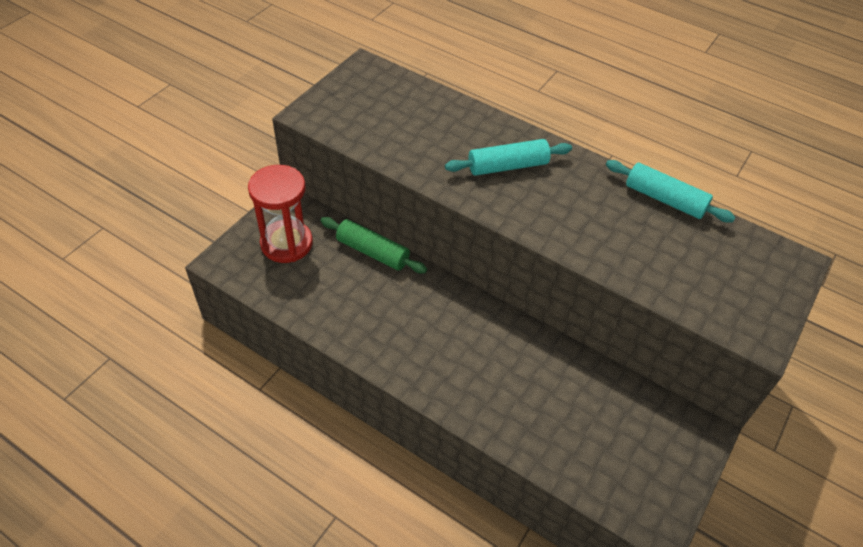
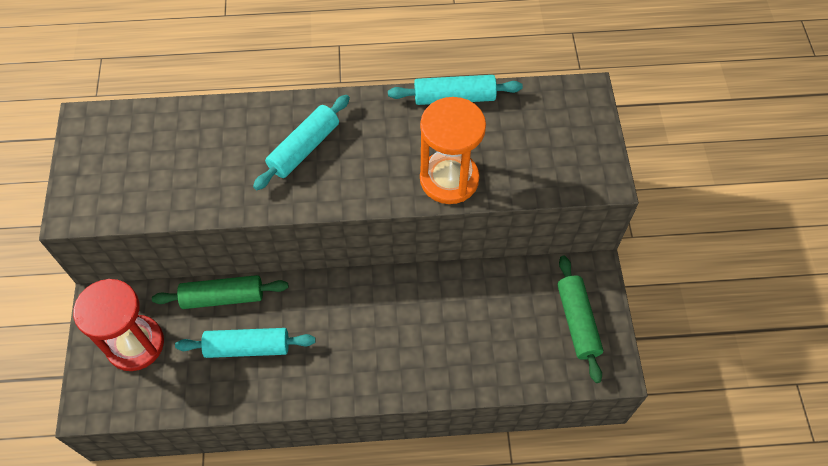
camera: 35 degrees left, 10 degrees up
none -> turquoise rolling pin [175,328,316,358]
none -> orange hourglass [420,97,486,204]
none -> green rolling pin [557,256,603,383]

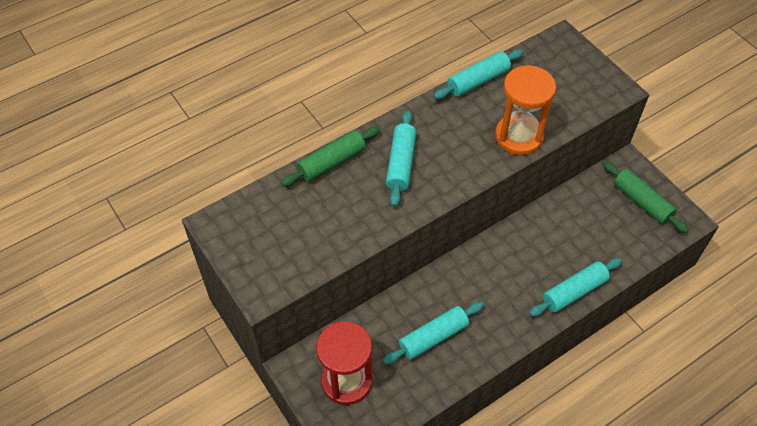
camera: 30 degrees left, 5 degrees down
green rolling pin [152,275,288,309] -> green rolling pin moved to [281,126,380,187]
none -> turquoise rolling pin [529,258,622,317]

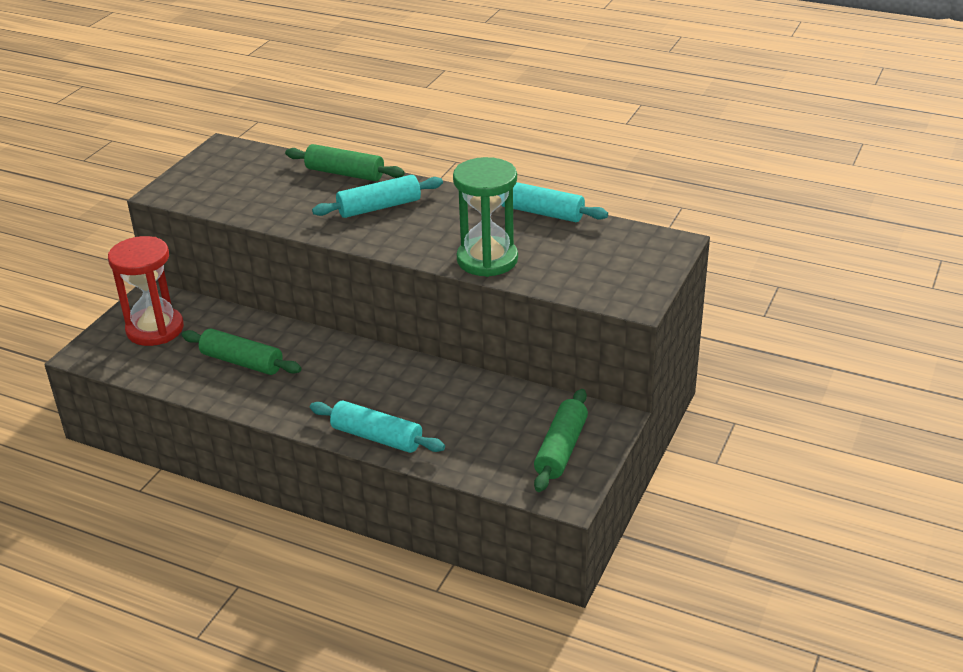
camera: 60 degrees right, 20 degrees down
turquoise rolling pin [383,302,484,364] -> green rolling pin [182,329,302,375]
orange hourglass [495,65,556,155] -> green hourglass [453,157,518,277]

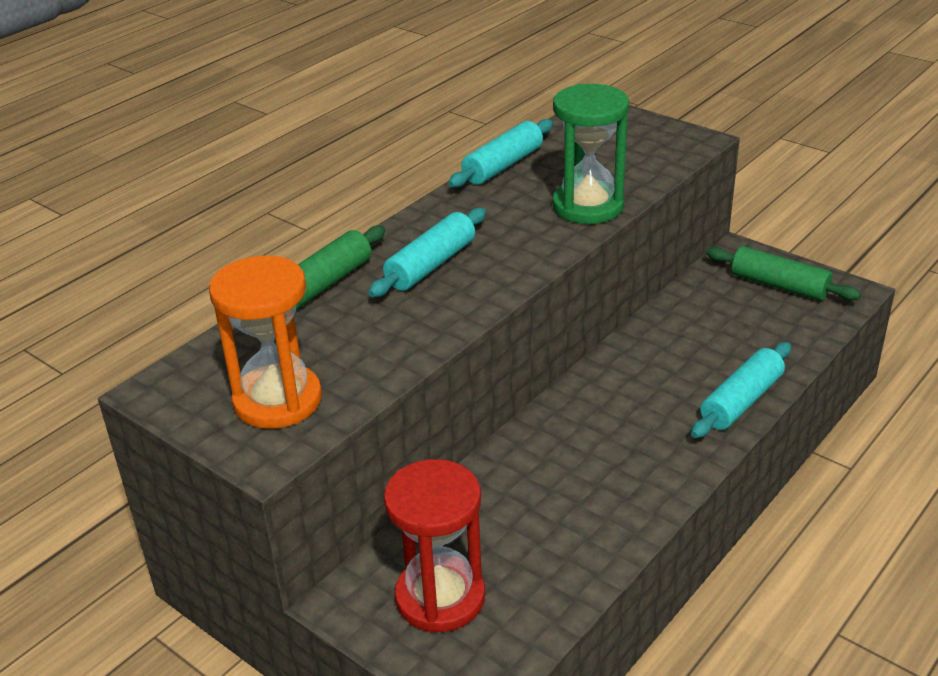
camera: 75 degrees left, 0 degrees up
green rolling pin [182,329,302,375] -> none
turquoise rolling pin [312,175,443,218] -> turquoise rolling pin turned 45 degrees clockwise [368,208,486,297]
none -> orange hourglass [209,256,322,429]

